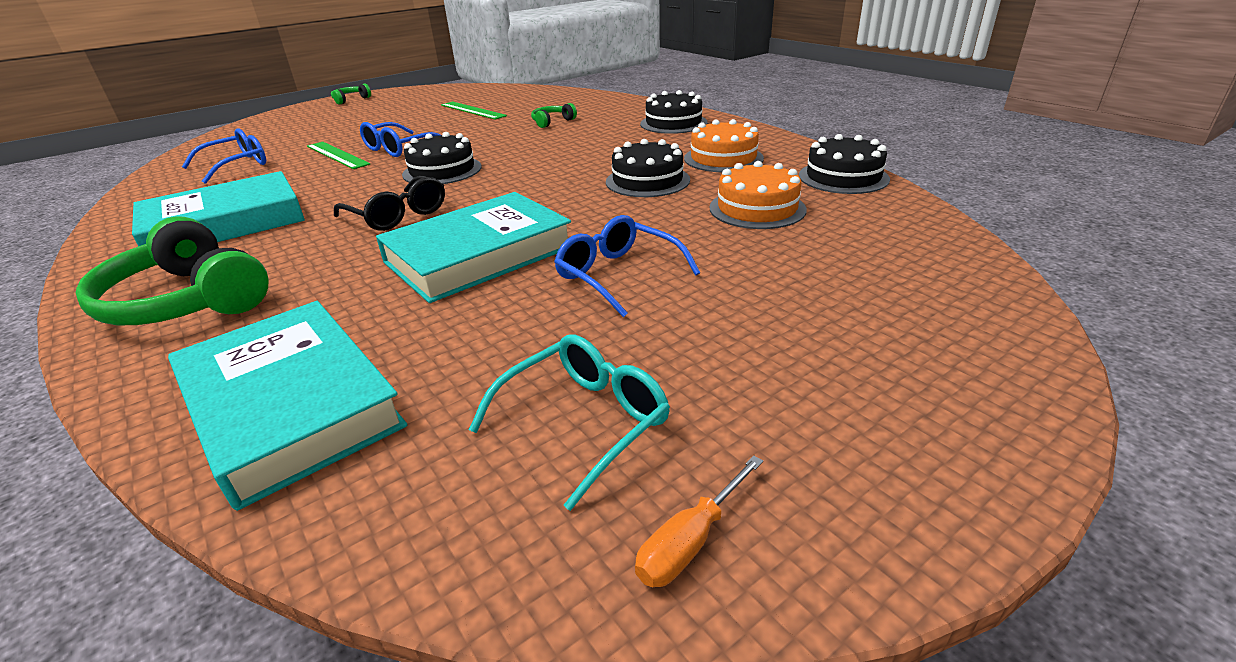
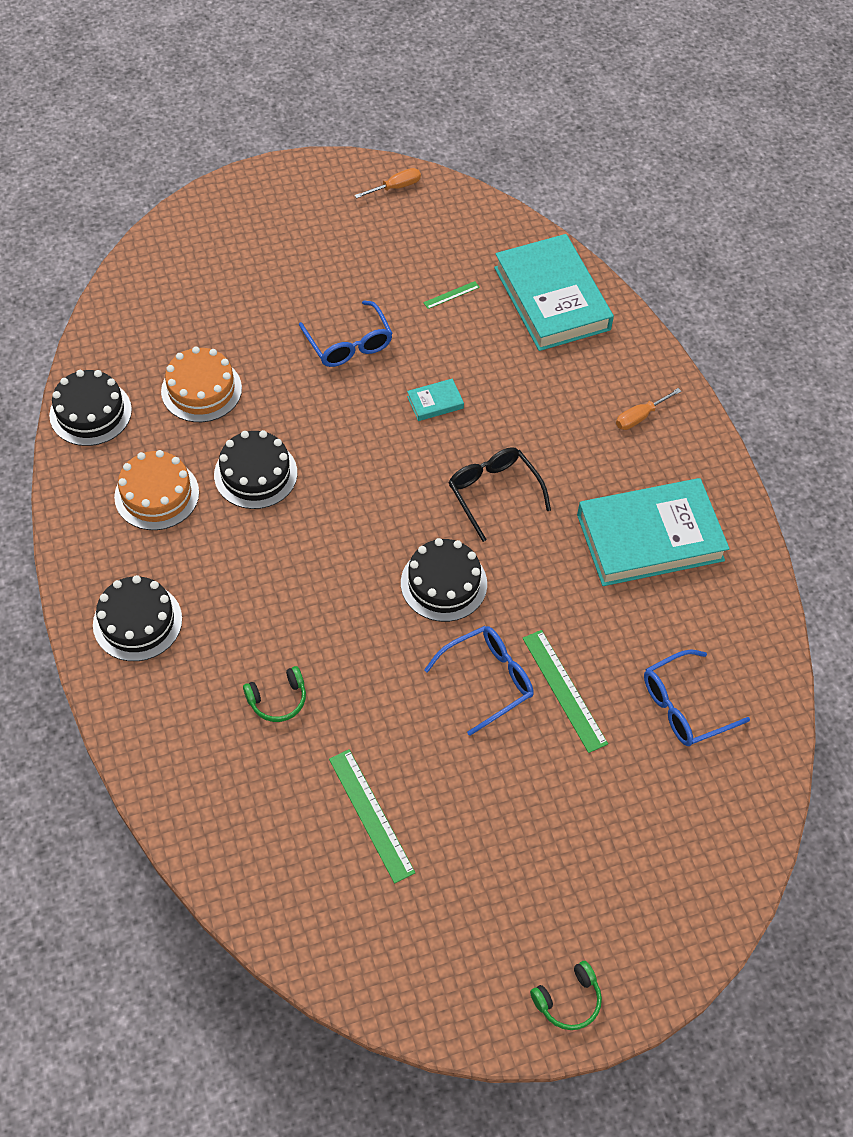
camera: 165 degrees left, 25 degrees up
green headphones [76,216,269,325] -> orange screwdriver [616,388,681,430]
turquoise book [376,192,571,303] -> turquoise book [407,379,464,421], size x0.40
turquoise glasses [469,335,670,511] -> none
none -> green ruler [423,281,480,309]

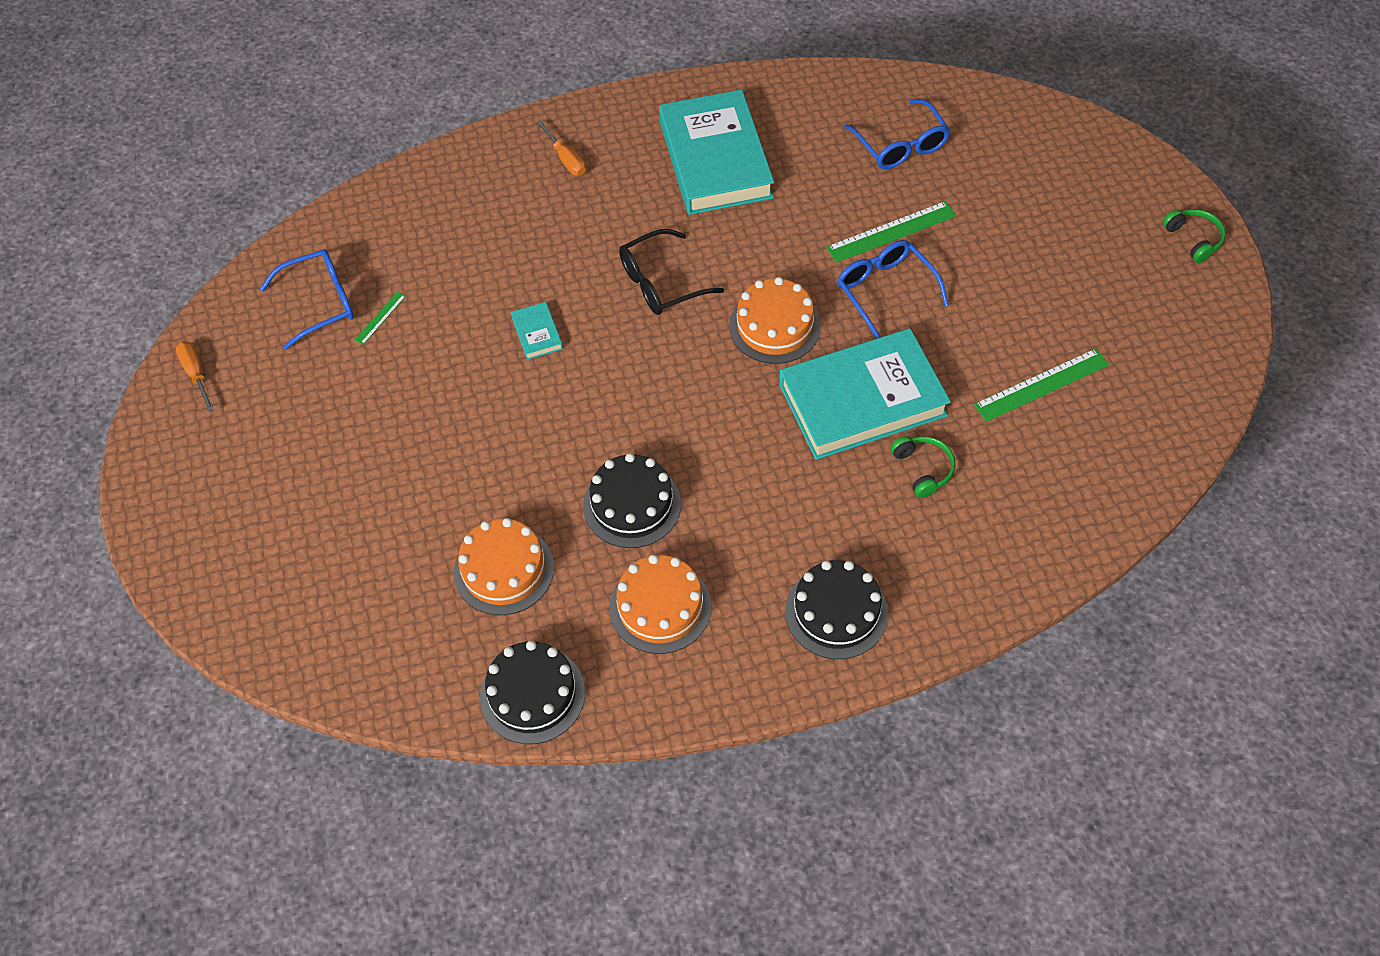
camera: 85 degrees left, 0 degrees up
blue glasses [299,300,393,367] -> blue glasses moved to [260,249,354,350]
black cake [401,538,487,622] -> orange cake [729,277,821,364]
green ruler [423,281,480,309] -> green ruler turned 60 degrees clockwise [354,292,406,345]
turquoise book [494,234,614,351] -> turquoise book moved to [779,328,951,460]

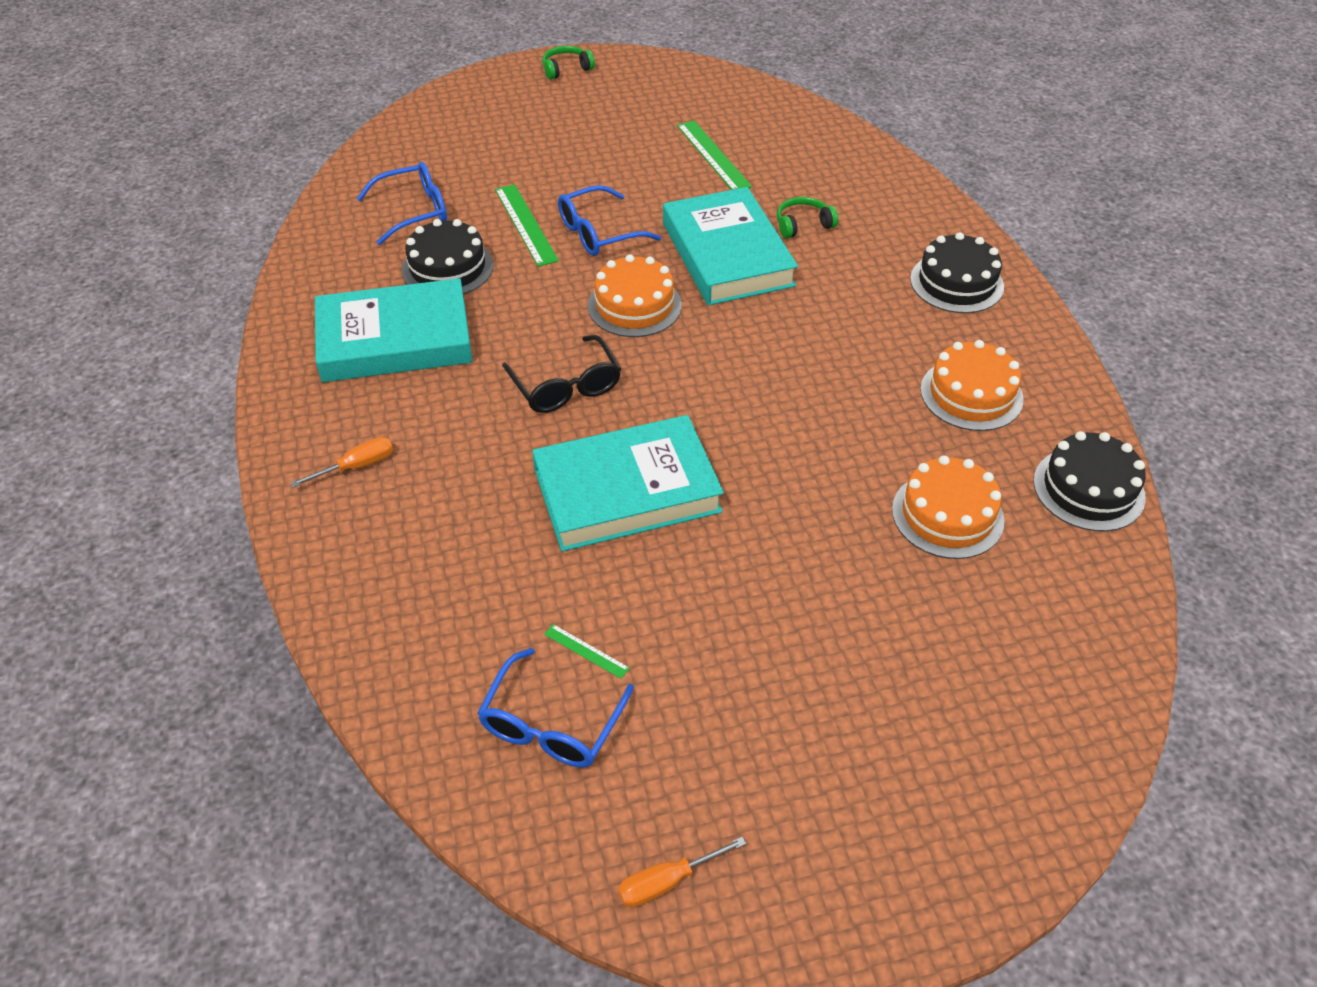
camera: 90 degrees left, 10 degrees down
blue glasses [260,249,354,350] -> blue glasses turned 135 degrees counterclockwise [478,648,634,768]
turquoise book [511,302,563,360] -> turquoise book [532,415,724,552], size x2.50
black cake [583,453,681,548] -> black cake moved to [402,219,494,295]

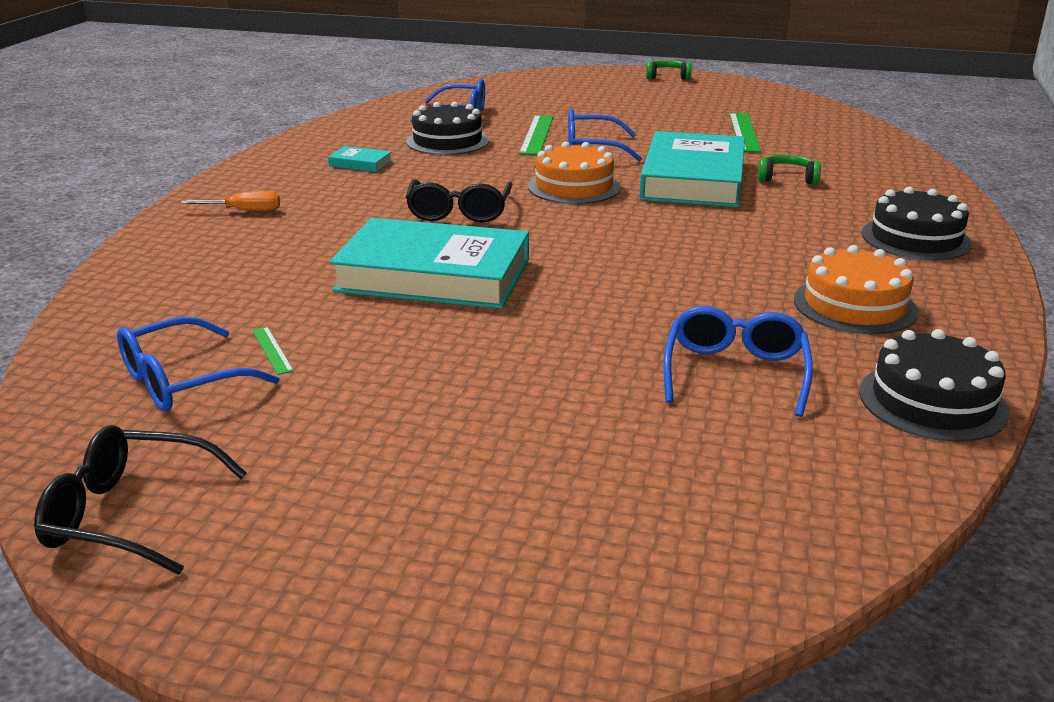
camera: 30 degrees right, 20 degrees down
turquoise book [315,278,473,382] -> turquoise book [328,146,392,172], size x0.40
orange screwdriver [618,837,746,907] -> black glasses [34,425,247,575]
orange cake [892,455,1005,559] -> blue glasses [663,306,813,417]

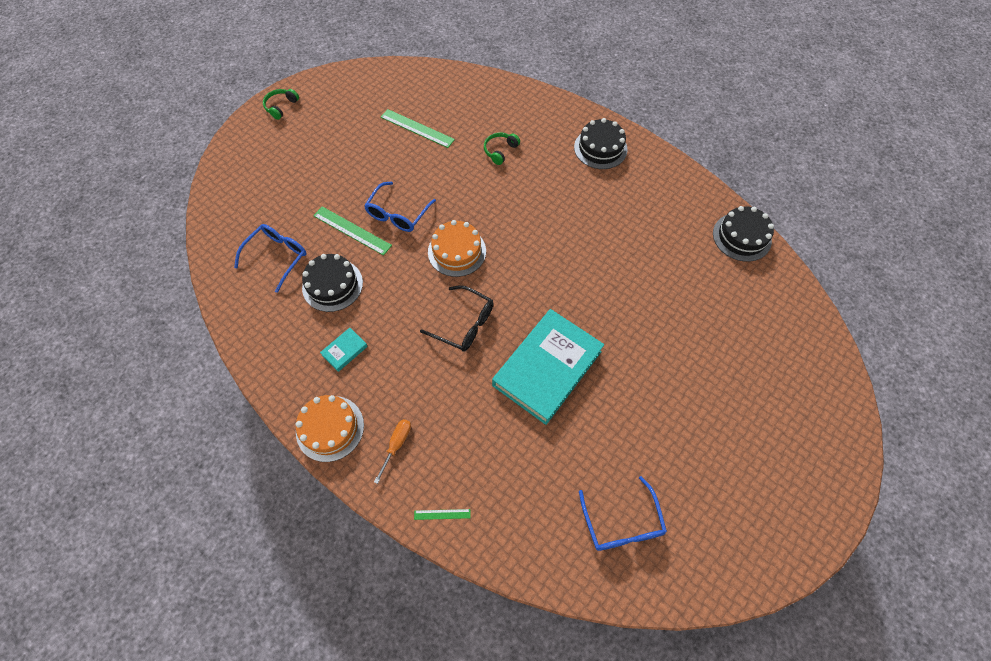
camera: 65 degrees left, 35 degrees up
black glasses [34,425,247,575] -> none
green ruler [252,327,294,375] -> green ruler moved to [414,509,471,520]
turquoise book [639,131,745,207] -> none
blue glasses [663,306,813,417] -> none
orange cake [794,245,918,334] -> orange cake moved to [296,395,364,462]

